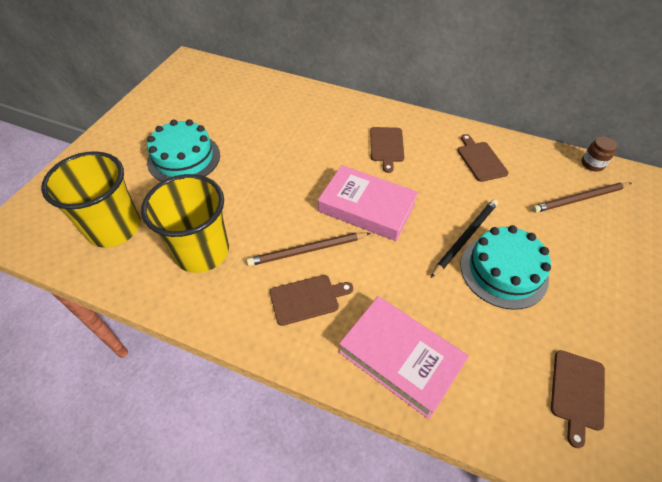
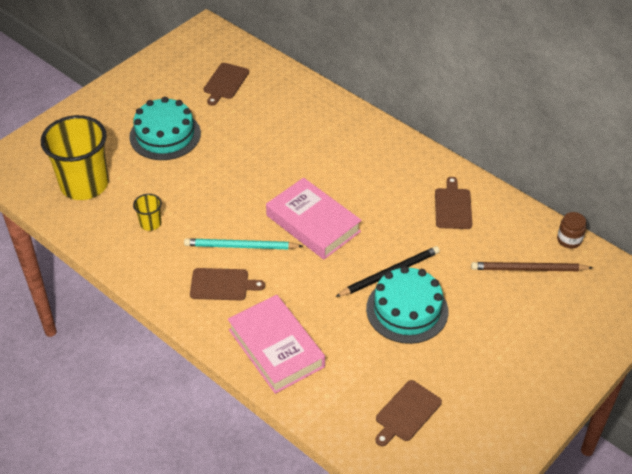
camera: 20 degrees right, 5 degrees down
yellow cup [141,174,229,273] -> yellow cup [133,194,162,231], size x0.43
brown pencil [247,232,370,266] -> turquoise pencil [184,238,303,249]
brown cutting board [370,127,404,173] -> brown cutting board moved to [204,63,249,106]

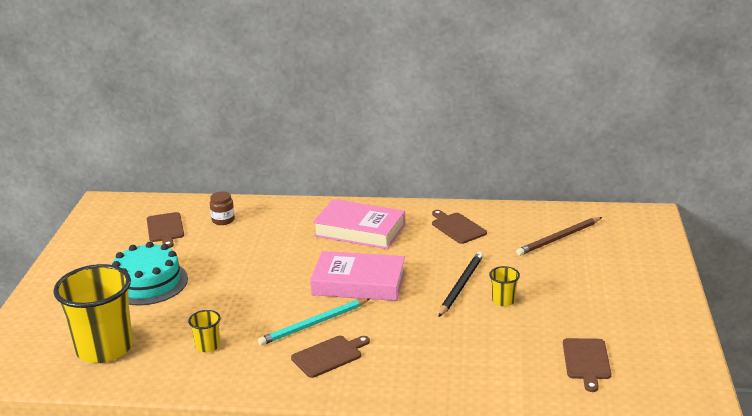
camera: 35 degrees left, 20 degrees down
pink book [228,295,325,394] -> pink book moved to [313,199,405,249]
turquoise cake [366,266,448,344] -> yellow cup [489,266,520,306]
brown jar [557,212,586,248] -> brown jar moved to [210,192,235,225]

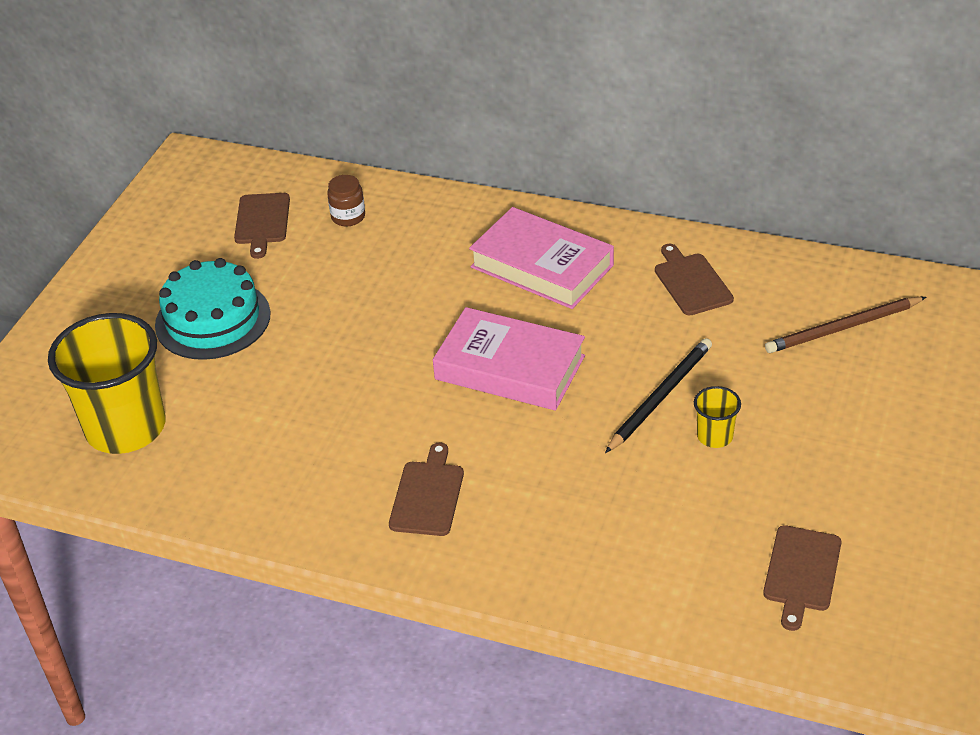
camera: 15 degrees right, 15 degrees up
yellow cup [188,310,221,352] -> none
turquoise pencil [258,298,371,346] -> none
brown cutting board [291,336,370,378] -> brown cutting board turned 60 degrees counterclockwise [389,443,464,536]

